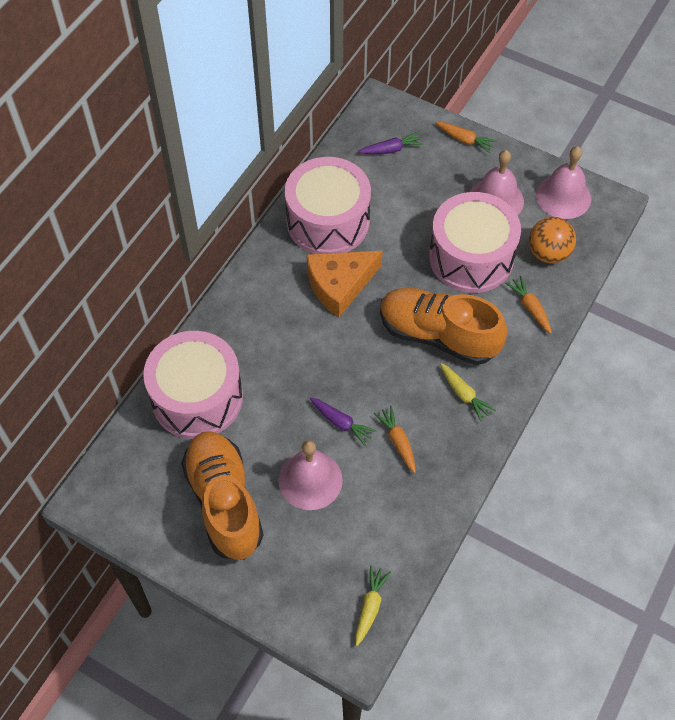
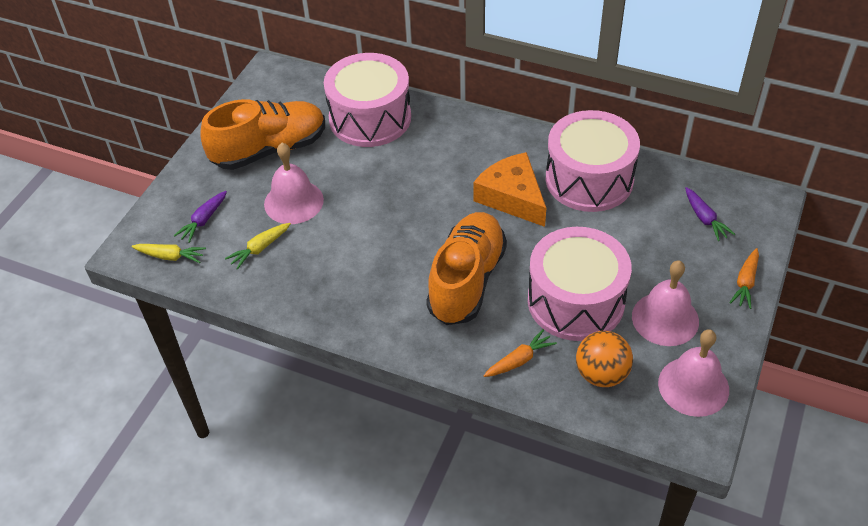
camera: 85 degrees right, 10 degrees down
purple carrot [310,397,376,446] -> purple carrot moved to [174,191,227,243]
orange carrot [373,406,416,473] -> none
yellow carrot [440,363,496,421] -> yellow carrot moved to [225,223,291,270]

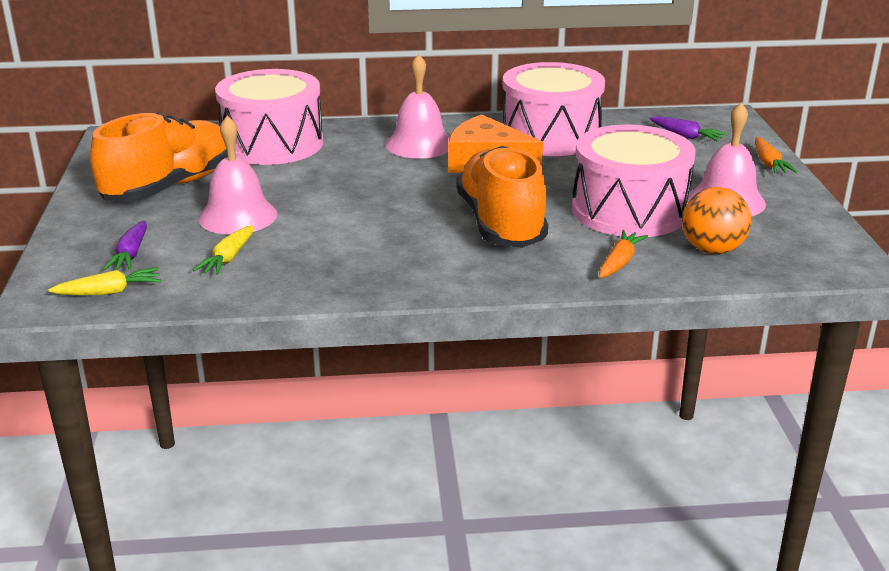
camera: 30 degrees left, 20 degrees down
pink bell [658,330,729,417] -> pink bell moved to [386,54,449,159]

